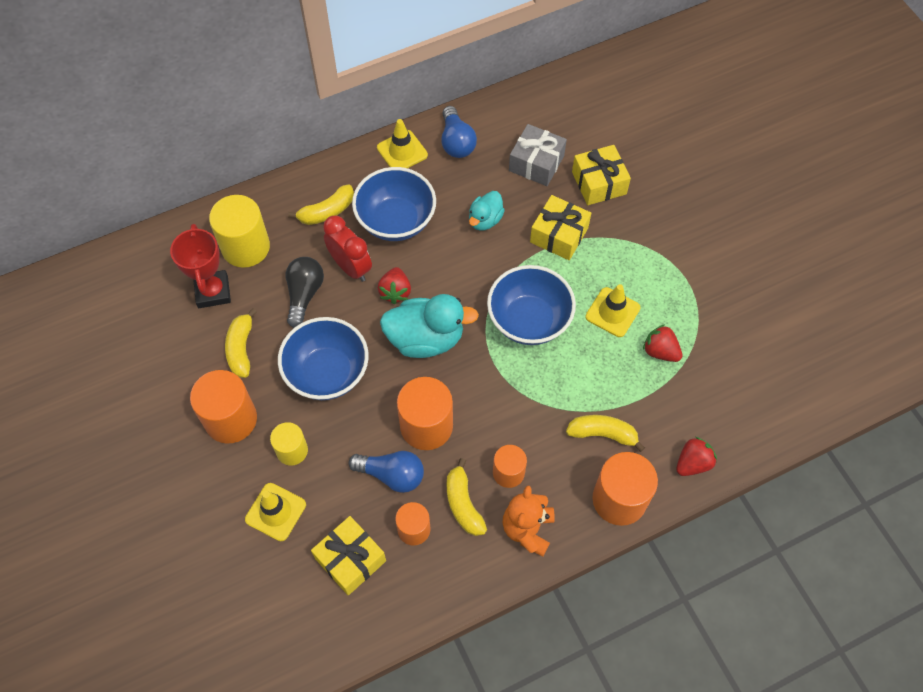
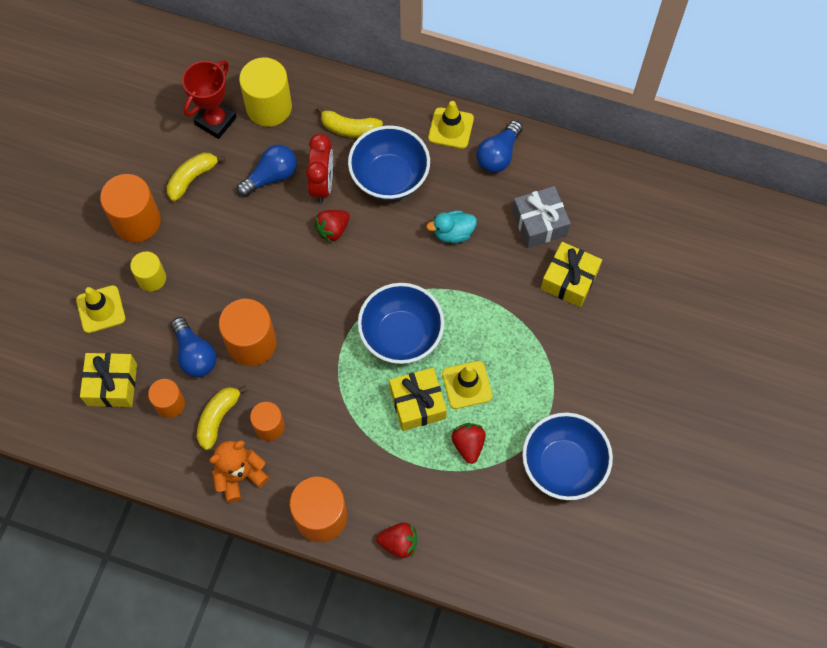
camera: 45 degrees right, 5 degrees up
blue bowl [278,317,369,400] -> blue bowl moved to [522,413,613,500]
black light bulb [285,257,324,328] -> blue light bulb [237,145,297,197]
turquoise duck [380,294,479,358] -> none
yellow gift [530,195,591,260] -> yellow gift moved to [389,368,447,431]
yellow banana [566,415,645,452] -> none

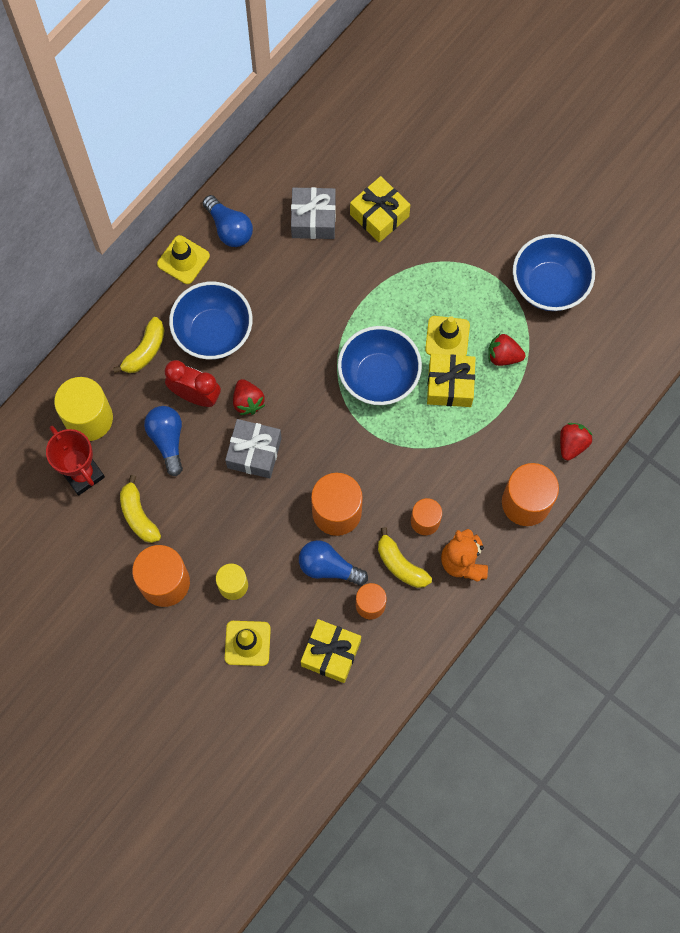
camera: 70 degrees left, 5 degrees up
blue light bulb [171,317,217,377] -> blue light bulb turned 150 degrees counterclockwise [299,540,368,586]
turquoise duck [426,211,477,243] -> none
none -> grey gift [225,419,282,478]

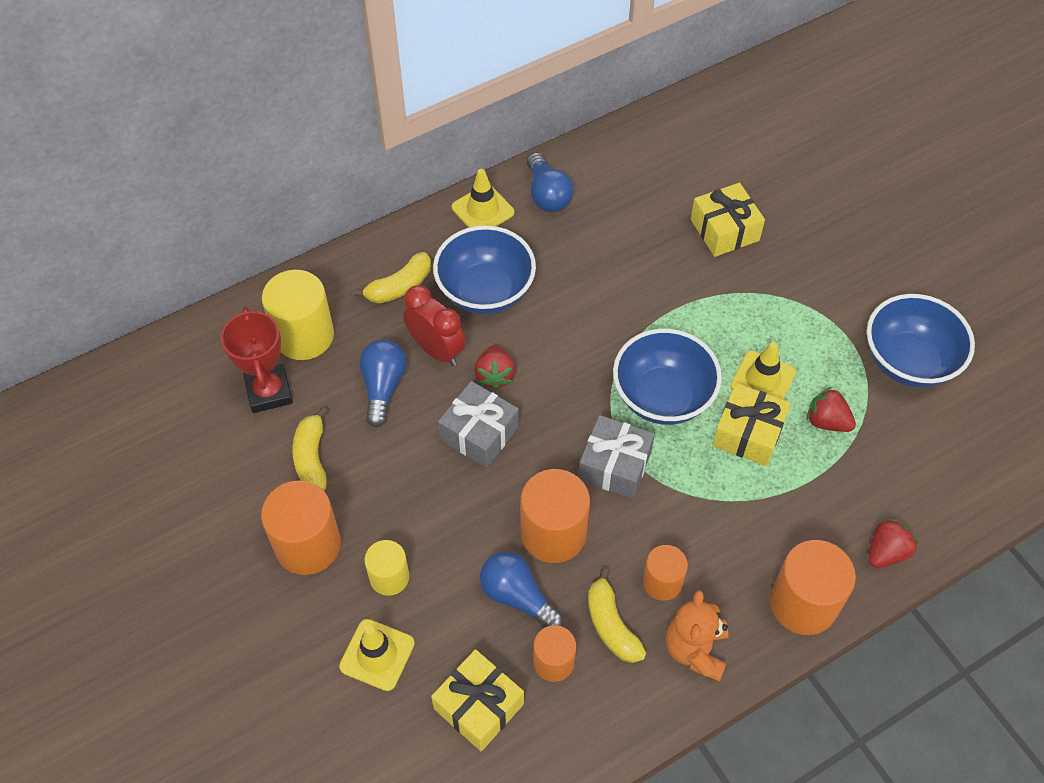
camera: 20 degrees right, 15 degrees down
grey gift [291,187,336,239] -> grey gift moved to [578,415,655,499]

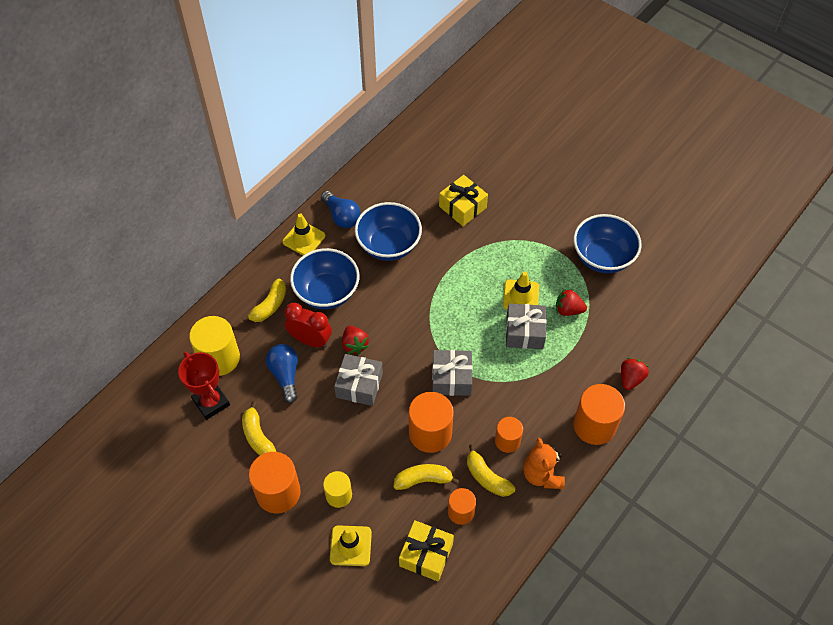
camera: 20 degrees left, 0 degrees up
blue light bulb [480,551,563,627] -> yellow banana [394,464,459,490]
blue bowl [613,329,722,425] -> blue bowl moved to [355,202,422,261]
yellow gift [712,383,791,466] -> grey gift [506,304,546,349]

